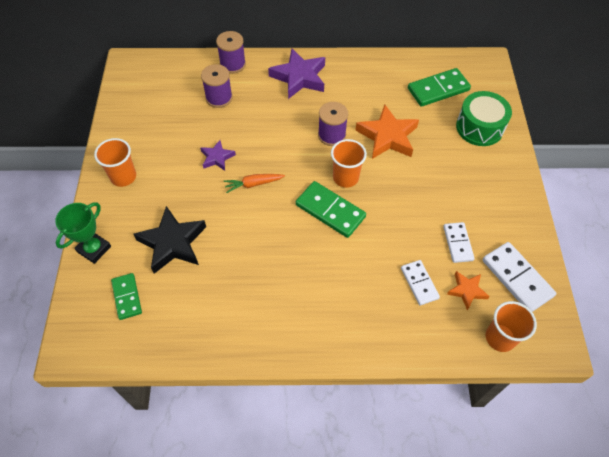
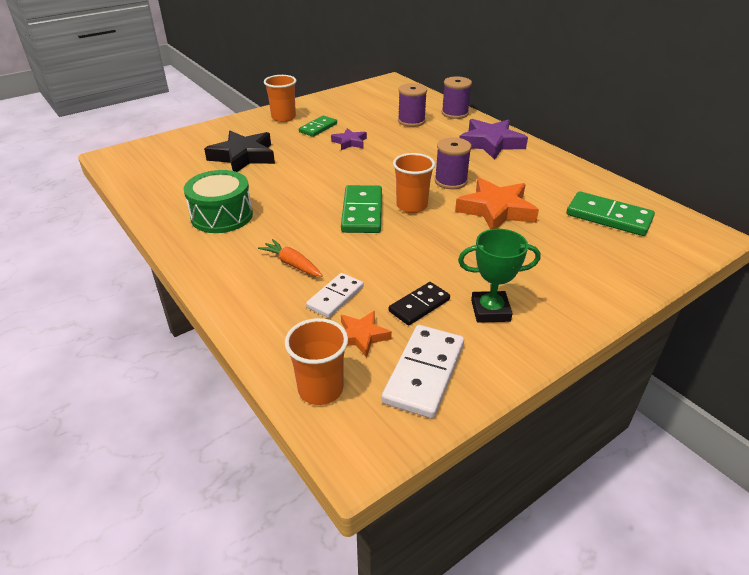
camera: 55 degrees right, 20 degrees down
green trophy [55,202,111,264] -> green trophy moved to [458,229,541,323]
green domino [111,273,142,320] -> green domino moved to [299,116,337,137]
orange carrot [224,174,285,193] -> orange carrot moved to [258,239,323,277]
white domino [443,222,475,263] -> black domino [389,282,450,325]
green drum [456,91,512,146] -> green drum moved to [184,170,253,233]

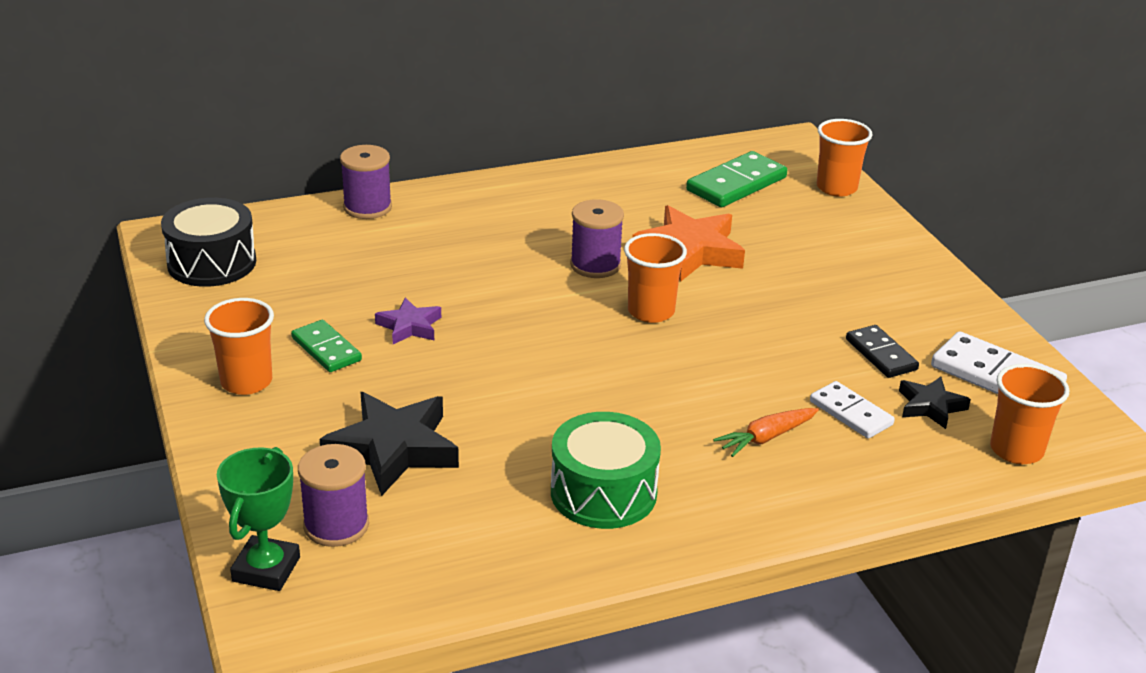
camera: 75 degrees left, 5 degrees down
green domino [341,185,382,233] -> none
orange star [341,311,392,358] -> black star [899,376,971,429]
purple spool [398,83,427,127] -> purple spool moved to [298,444,369,547]
green trophy [458,229,541,323] -> green trophy moved to [217,447,300,591]
purple star [459,119,528,160] -> none
none -> black drum [161,198,256,287]
none -> orange cup [817,119,872,197]

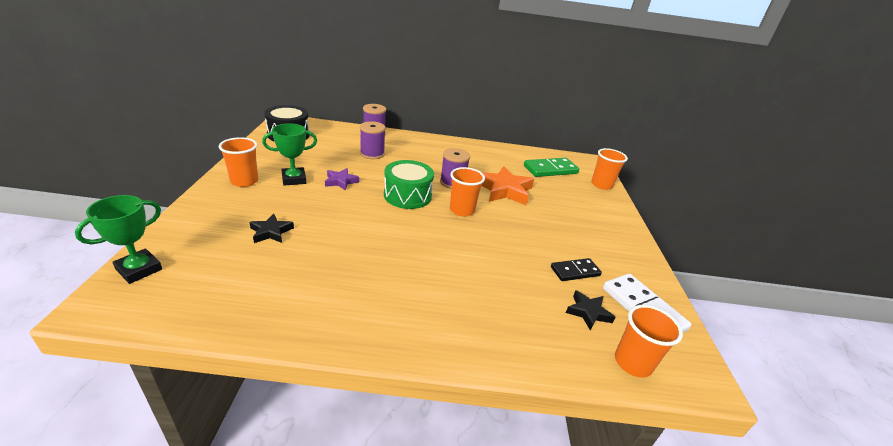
camera: 20 degrees right, 0 degrees up
green domino [291,320,362,372] -> green trophy [262,123,317,186]
purple spool [298,444,369,547] -> purple spool moved to [360,121,386,159]
black star [320,392,459,496] -> black star [249,214,294,243], size x0.55
green drum [551,412,661,529] -> green drum moved to [384,160,434,209]
orange carrot [713,408,819,457] -> none
white domino [810,381,895,439] -> none
black domino [846,325,919,378] -> black domino turned 75 degrees clockwise [551,258,602,281]

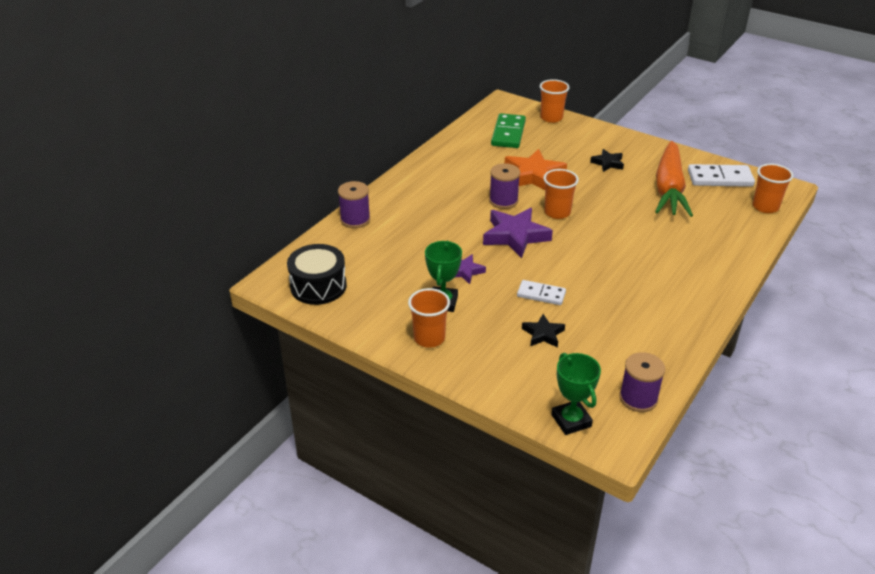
camera: 55 degrees left, 5 degrees up
purple spool [360,121,386,159] -> purple spool moved to [619,352,665,412]
green drum [384,160,434,209] -> purple star [483,208,553,258]
black domino [551,258,602,281] -> orange carrot [655,141,693,217]
black star [566,290,616,330] -> black star moved to [590,149,624,172]
none -> white domino [517,280,566,305]

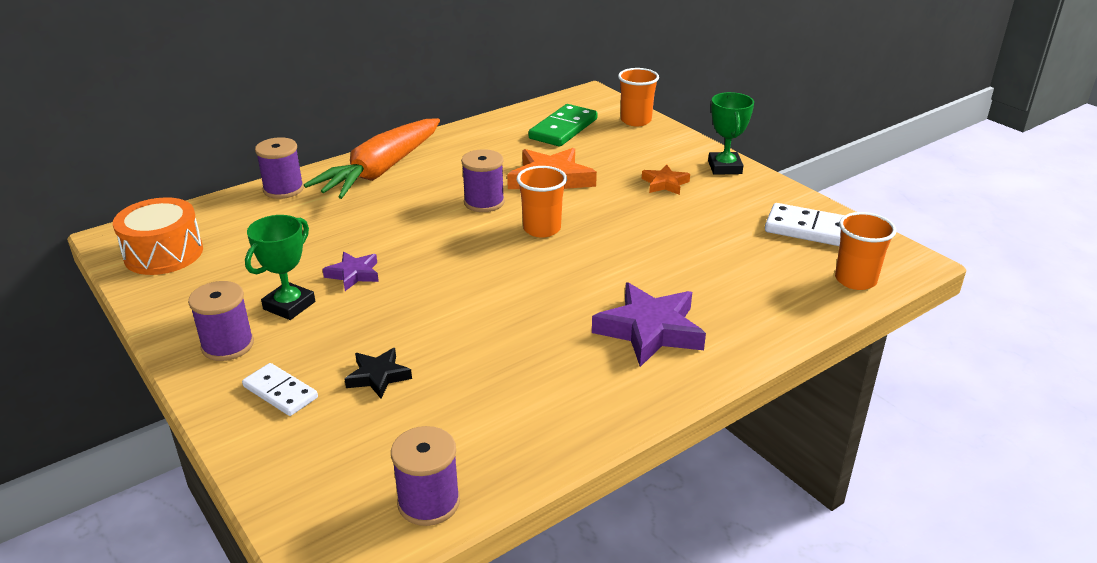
camera: 20 degrees right, 5 degrees down
black drum [287,244,347,305] -> orange drum [113,197,203,275]
orange cup [408,288,450,348] -> purple spool [188,281,254,361]
purple star [483,208,553,258] -> purple star moved to [592,282,706,367]
white domino [517,280,566,305] -> white domino moved to [242,363,318,416]
green trophy [551,353,601,435] -> green trophy moved to [708,92,754,175]
black star [590,149,624,172] -> orange star [642,164,690,195]
orange carrot [655,141,693,217] -> orange carrot moved to [304,118,440,199]

